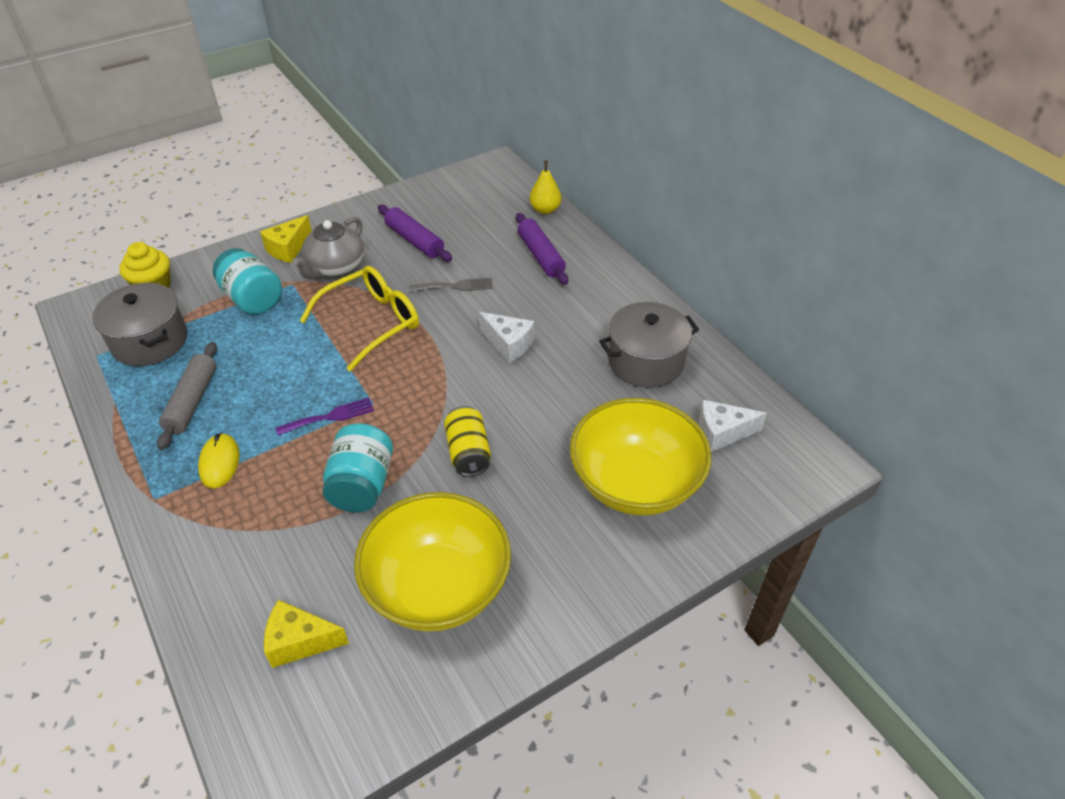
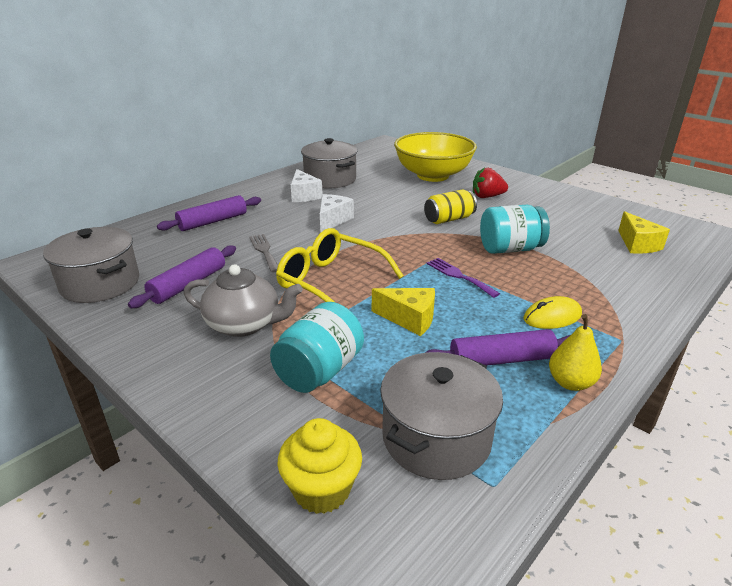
camera: 105 degrees left, 15 degrees down
grey rolling pin [157,342,217,450] -> purple rolling pin [425,329,570,366]
yellow cheese [260,215,312,263] -> yellow cheese moved to [372,288,435,336]
yellow bowl [354,492,511,632] -> none
yellow pear [530,161,561,214] -> yellow pear moved to [549,314,602,391]
white cheese [699,400,767,452] -> white cheese moved to [291,169,322,202]
none -> grey pot [43,227,139,303]
none -> red strawberry [473,167,508,198]

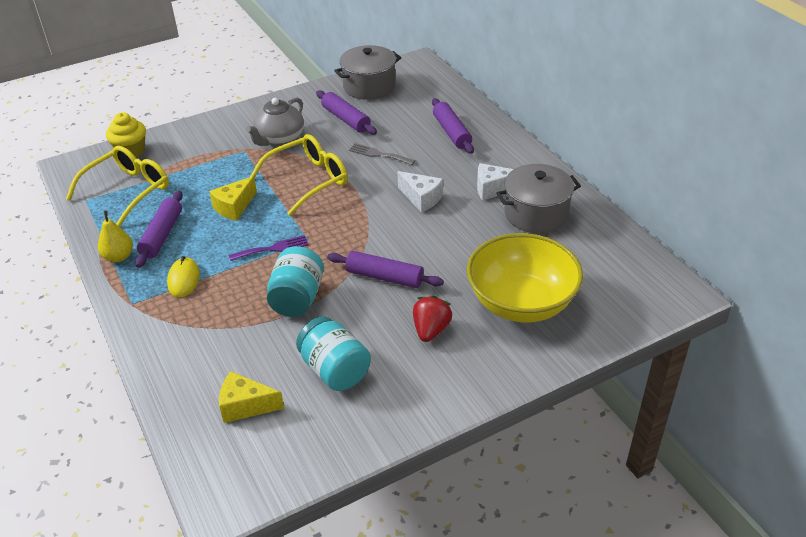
camera: 110 degrees right, 10 degrees up
grey fork [249,234,278,272] -> grey fork turned 150 degrees counterclockwise [349,143,415,165]
turquoise jar [270,302,364,393] -> turquoise jar moved to [296,316,371,391]
grey pot [380,352,503,480] -> yellow glasses [66,146,169,227]
yellow can [424,189,477,224] -> purple rolling pin [327,251,444,288]

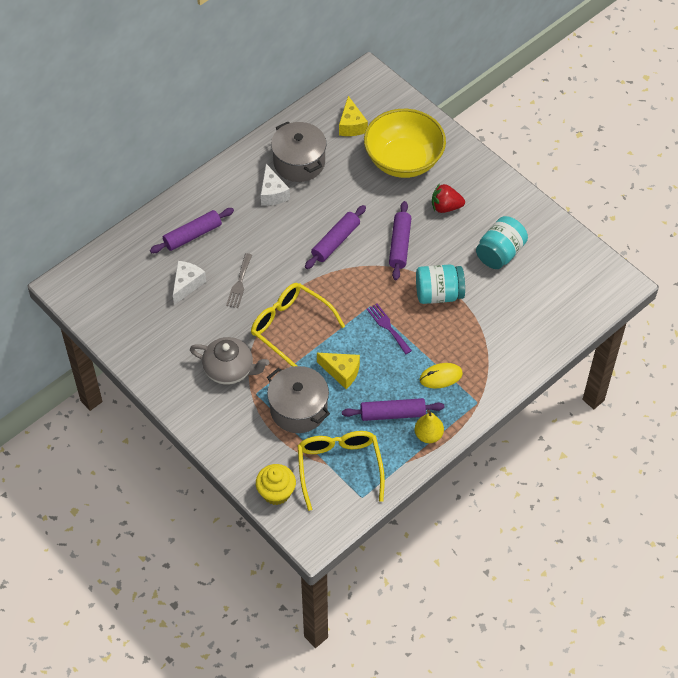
camera: 105 degrees left, 15 degrees up
yellow glasses [66,146,169,227] -> yellow glasses turned 60 degrees clockwise [298,431,385,511]
yellow cheese [219,371,284,423] -> yellow cheese moved to [339,96,368,136]
purple rolling pin [316,90,377,135] -> purple rolling pin moved to [305,205,366,269]
grey pot [334,45,401,100] -> grey pot moved to [267,366,330,433]
white cheese [397,171,443,213] -> white cheese moved to [173,261,206,305]

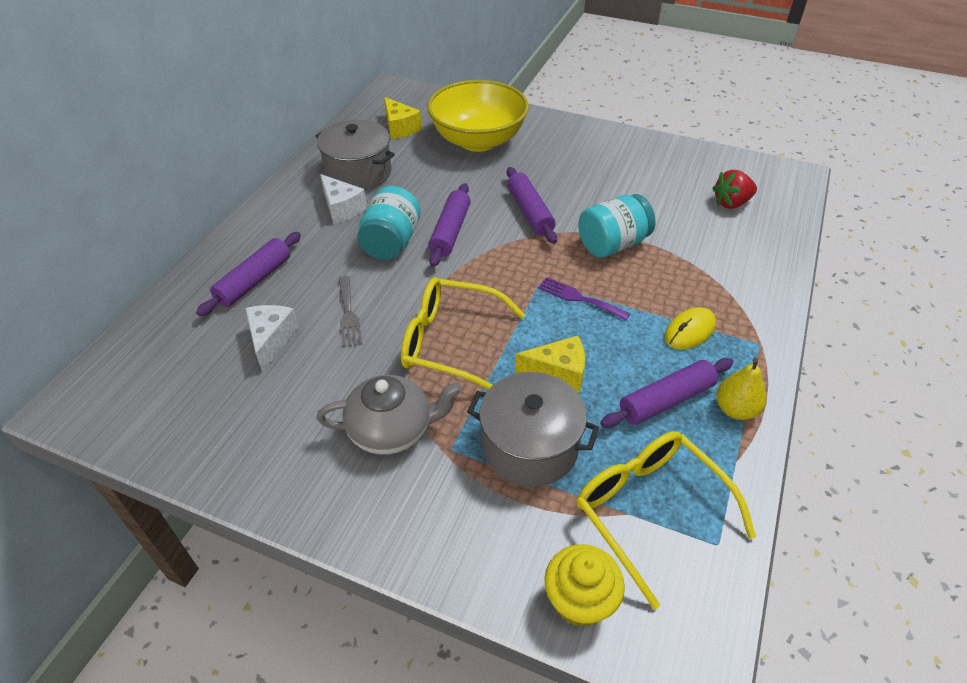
camera: 25 degrees left, 10 degrees down
red strawberry [432,184,465,213] -> red strawberry moved to [712,170,757,209]
turquoise jar [476,216,528,269] -> turquoise jar moved to [357,186,421,260]

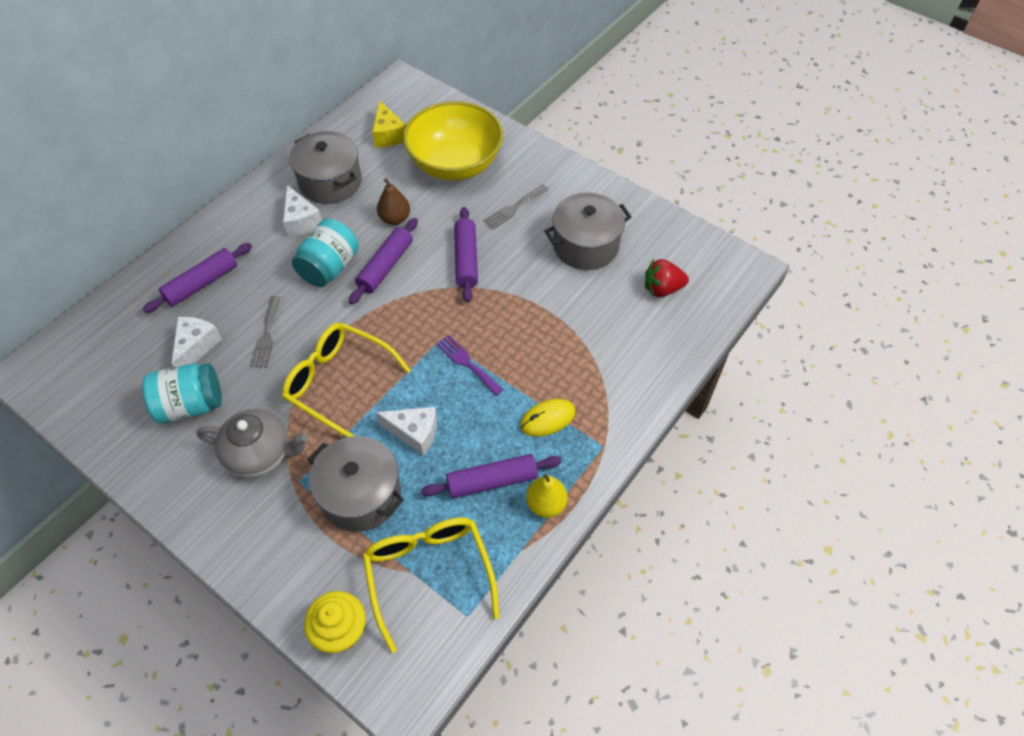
camera: 15 degrees right, 10 degrees up
yellow cheese [515,335,585,393] -> white cheese [376,407,437,456]
turquoise jar [578,194,656,258] -> turquoise jar moved to [142,363,222,424]
none -> brown pear [377,178,410,225]
none -> grey fork [483,185,548,229]
none -> grey pot [545,192,631,270]

